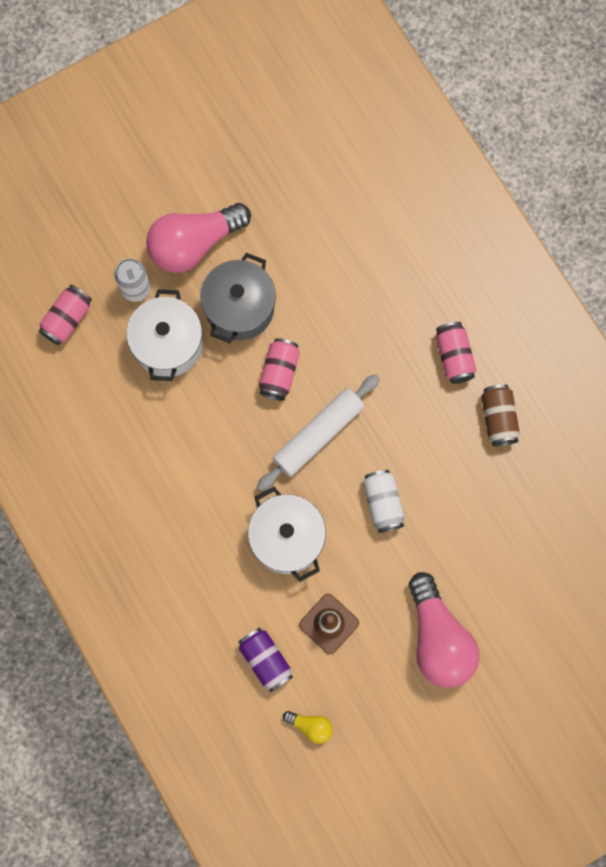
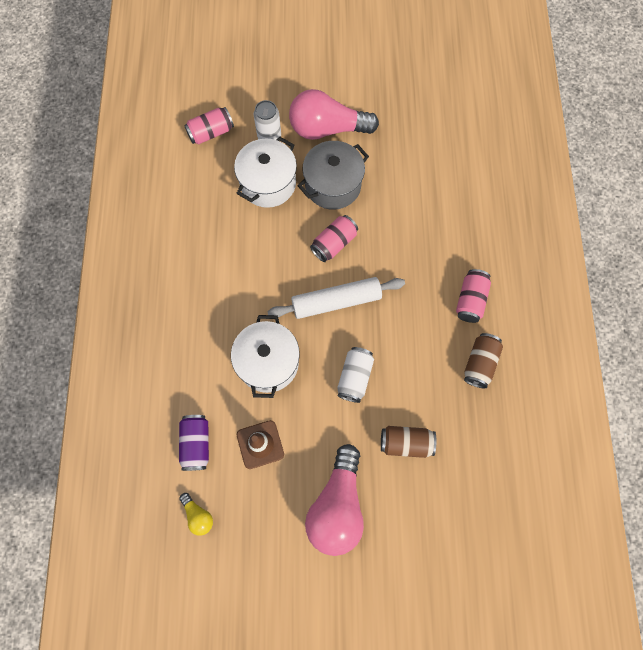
camera: 30 degrees right, 5 degrees down
none -> brown can [381,426,436,458]

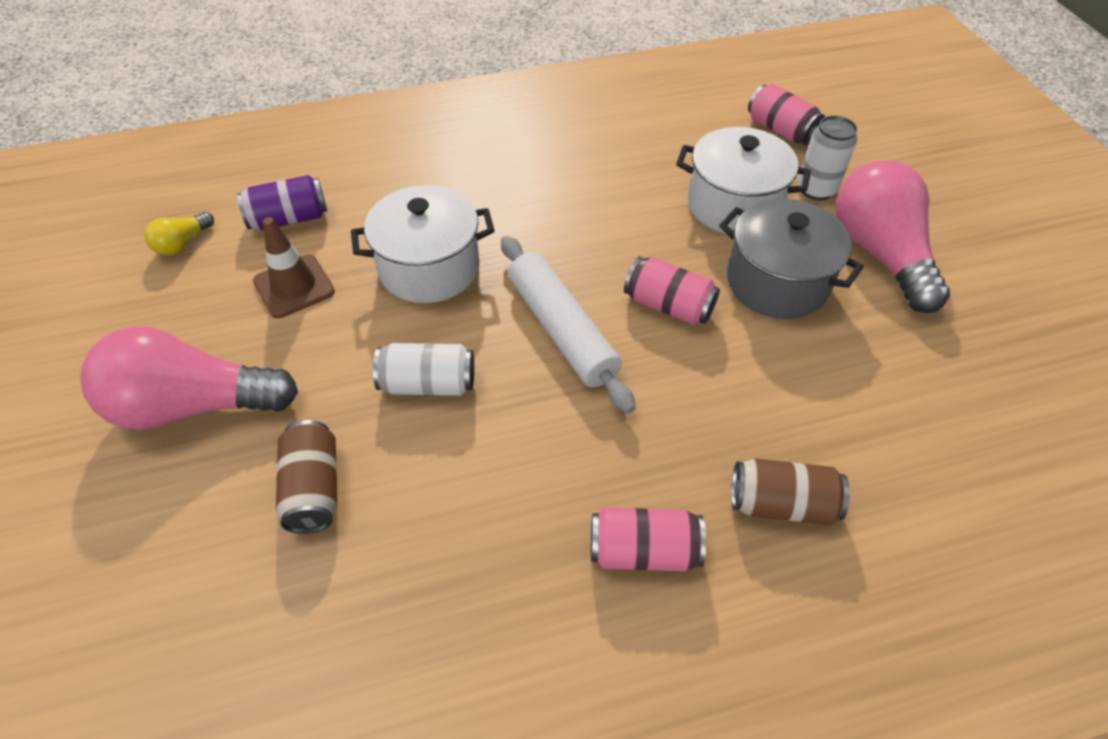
camera: 75 degrees right, 20 degrees down
brown can [464,333,503,388] -> brown can moved to [731,458,850,525]

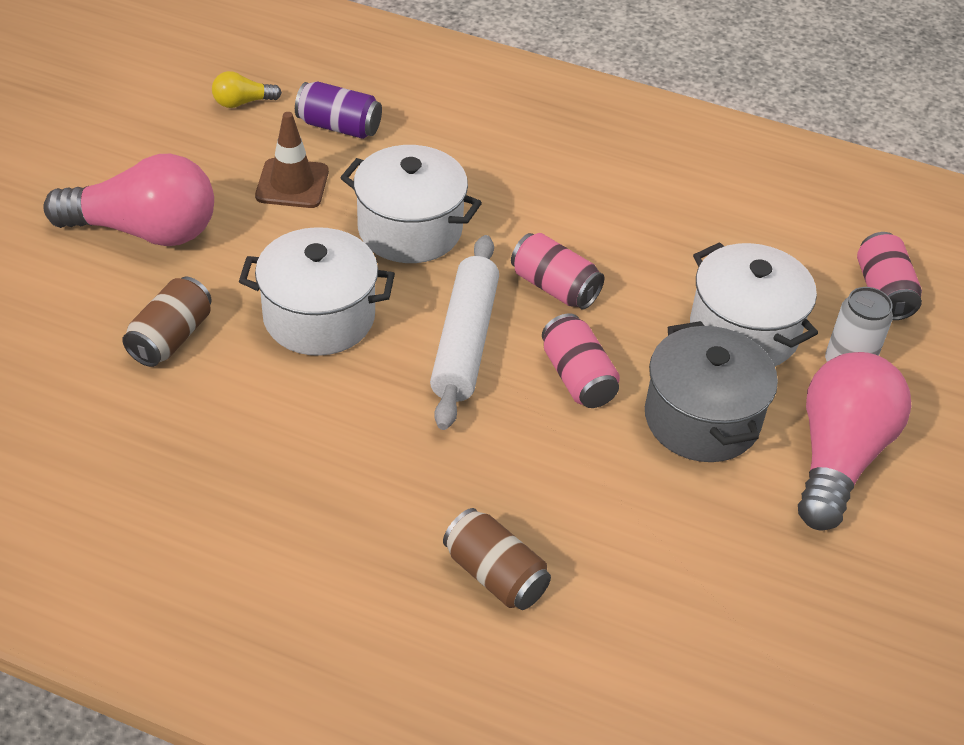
camera: 35 degrees right, 5 degrees down
pink light bulb [80,326,298,430] -> pink light bulb turned 150 degrees clockwise [43,154,214,246]
white can [373,343,474,396] -> white pot [239,227,395,356]
pink can [591,507,706,571] -> pink can moved to [511,233,604,310]

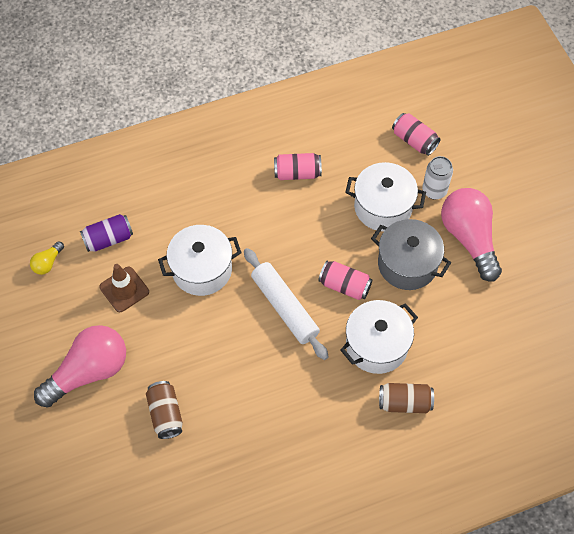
camera: 40 degrees left, 15 degrees up
white pot [239,227,395,356] -> white pot moved to [340,300,418,374]
pink can [511,233,604,310] -> pink can moved to [274,153,322,180]

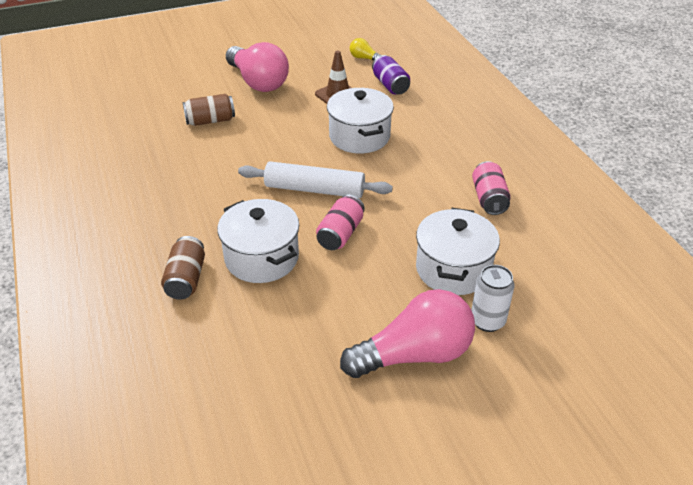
camera: 90 degrees right, 20 degrees down
white rolling pin [244,248,329,360] -> white rolling pin turned 45 degrees clockwise [238,161,393,198]
grey pot [371,219,451,290] -> none
pink can [392,113,441,156] -> none

